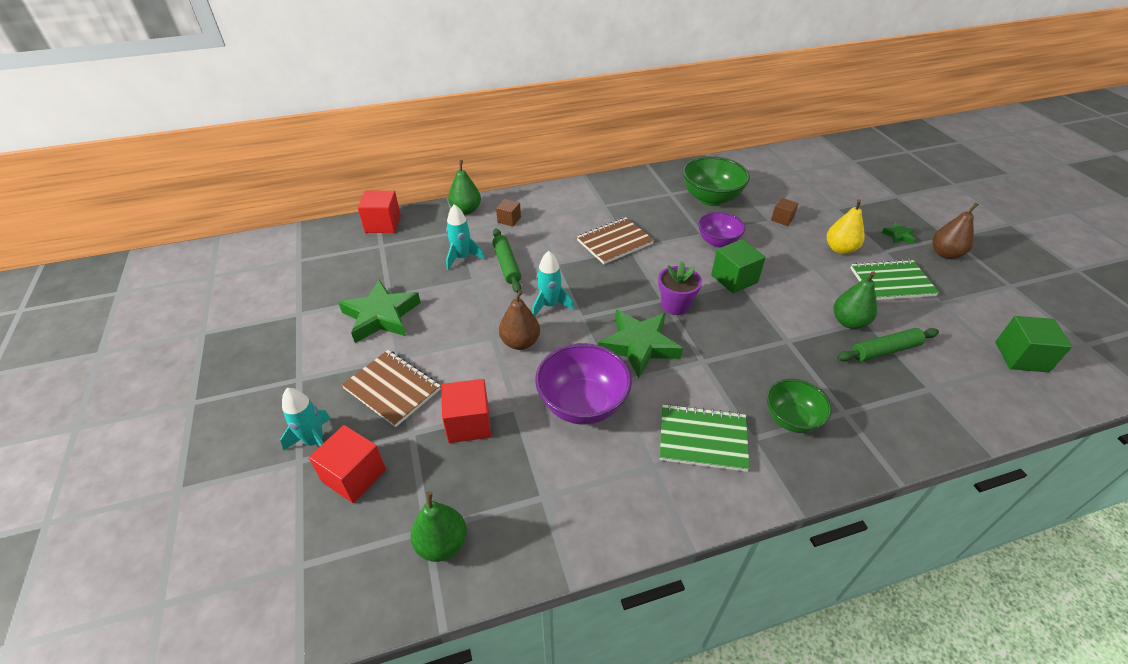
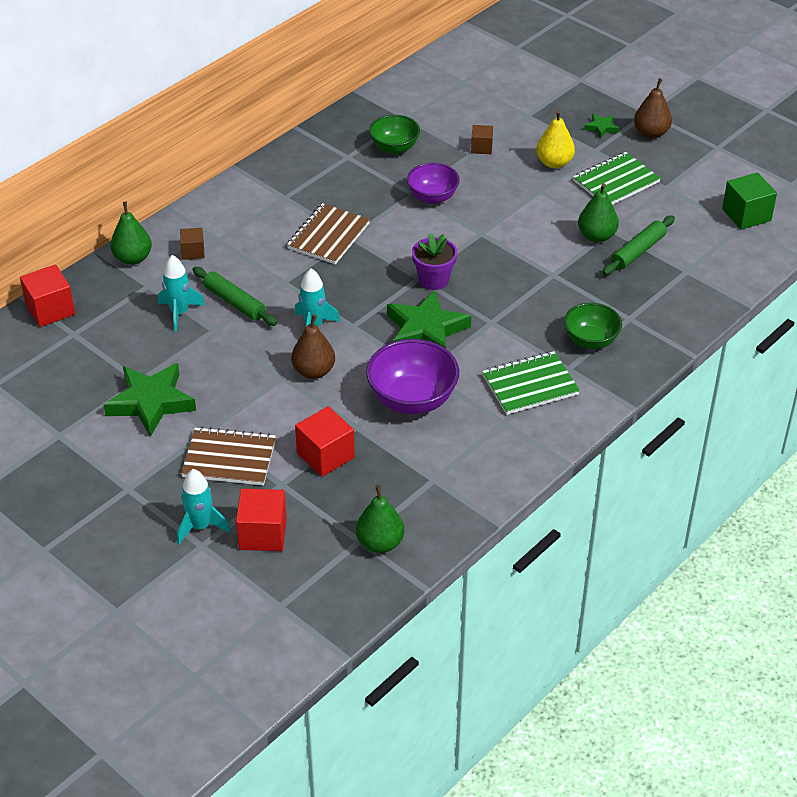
camera: 30 degrees left, 0 degrees up
green bowl [683,156,750,206] -> green bowl [369,115,420,154], size x0.65
green cube [711,239,766,293] -> none

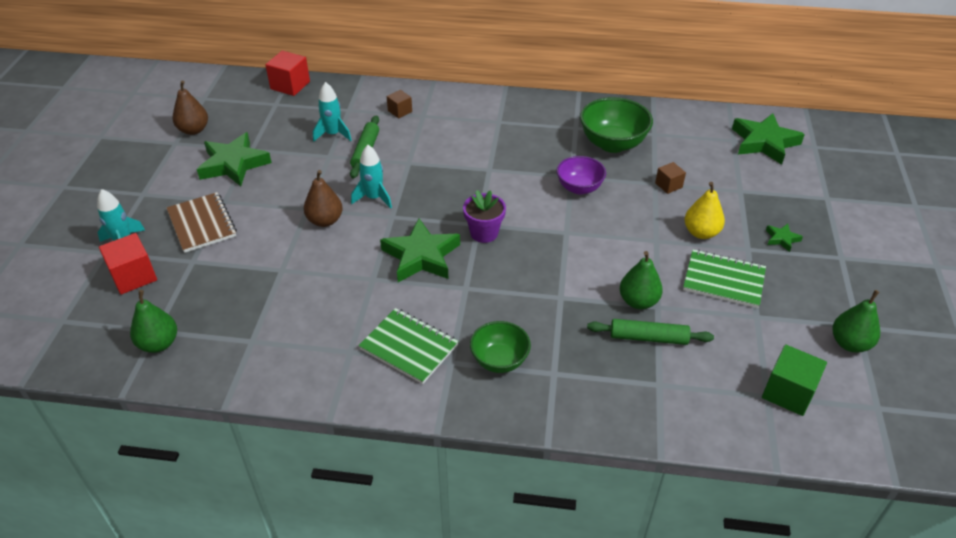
camera: 55 degrees right, 0 degrees up
green pear [110,202,152,265] -> green pear moved to [832,290,880,353]
brown notebook [287,203,370,264] -> none
red cube [295,406,355,477] -> none
purple bowl [366,339,459,414] -> none
green bowl [369,115,420,154] -> green bowl [580,97,653,153], size x1.54
brown pear [634,78,672,139] -> brown pear moved to [173,81,208,135]
none -> green star [732,113,805,165]

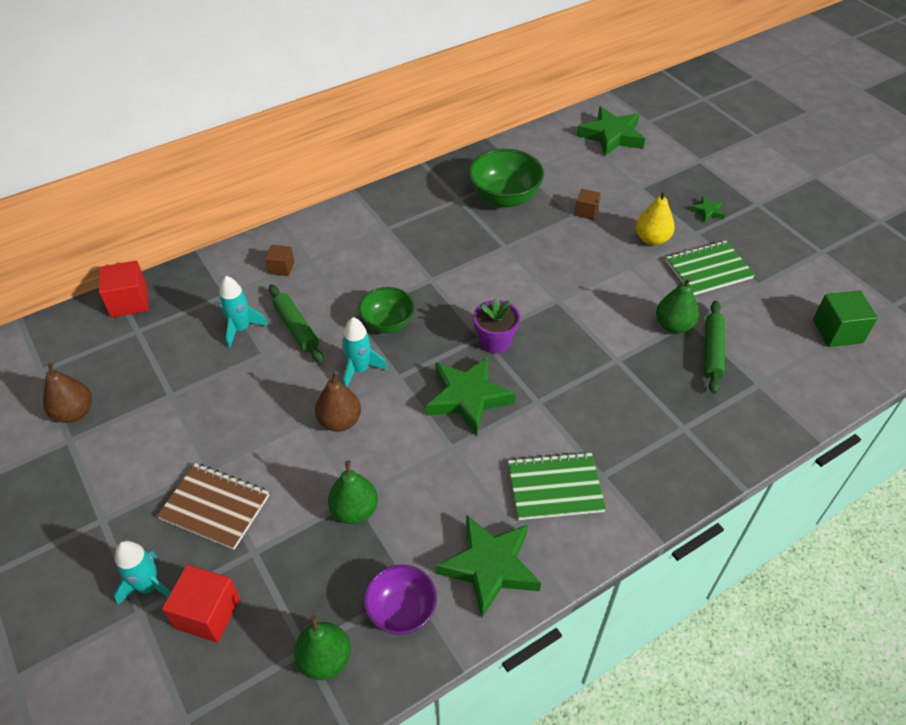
camera: 40 degrees left, 5 degrees up
green star [197,132,272,186] -> green star moved to [436,515,541,618]
green bowl [470,321,531,373] -> green bowl moved to [358,287,415,333]
purple bowl [557,156,606,195] -> purple bowl moved to [364,565,437,635]
green rolling pin [587,319,714,345] -> green rolling pin turned 45 degrees counterclockwise [704,301,725,394]
green pear [832,290,880,353] -> green pear moved to [328,460,378,524]

